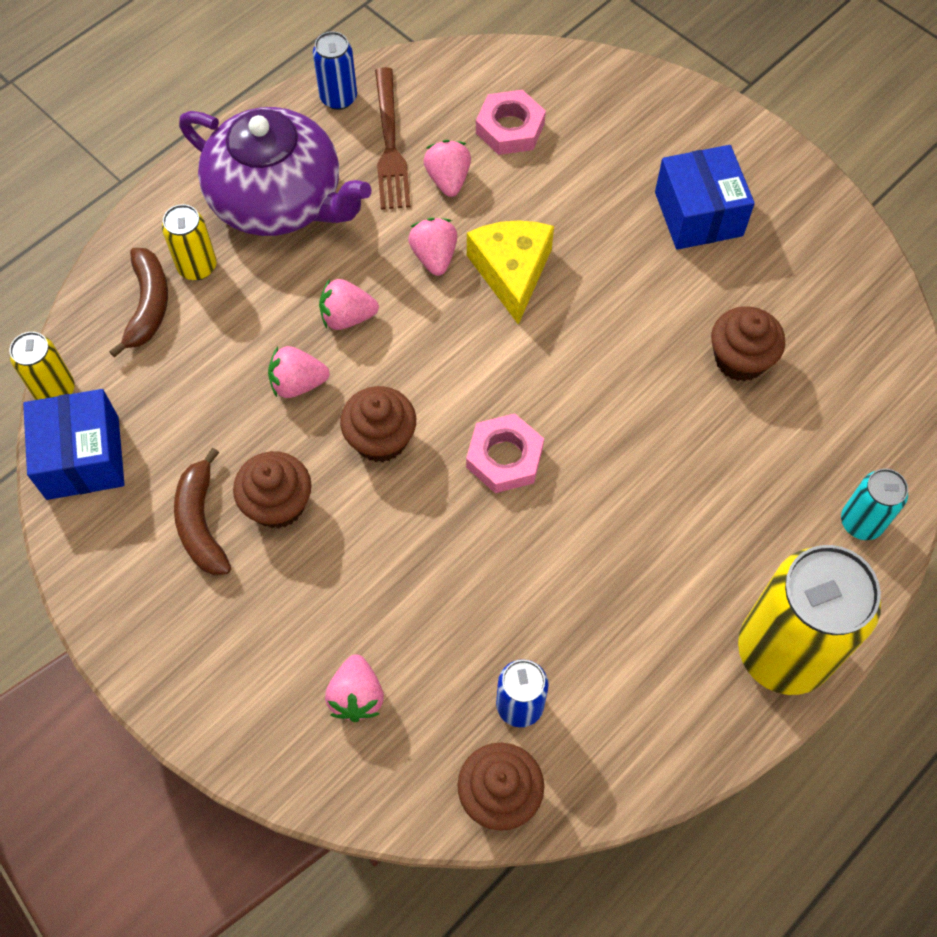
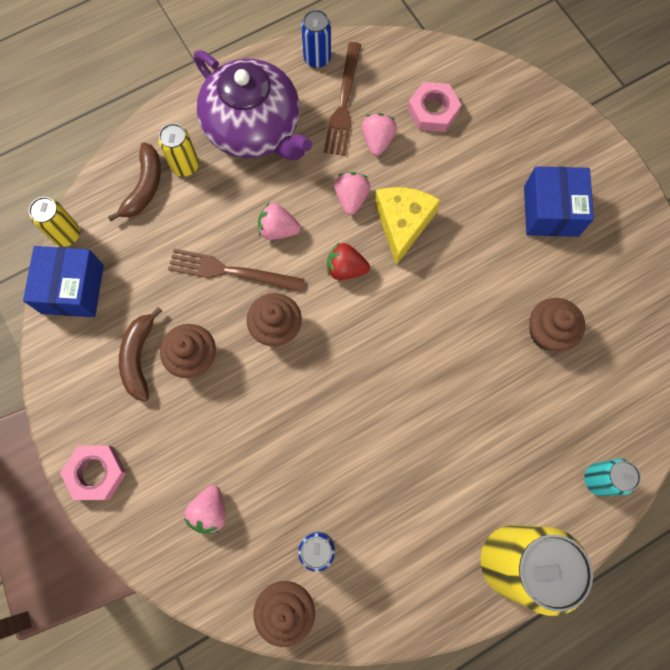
camera: 15 degrees right, 10 degrees up
pink strawberry [268,346,330,398] -> brown fork [168,248,305,292]
pink nut [466,413,544,493] -> pink nut moved to [60,445,126,500]
none -> red strawberry [327,242,370,280]

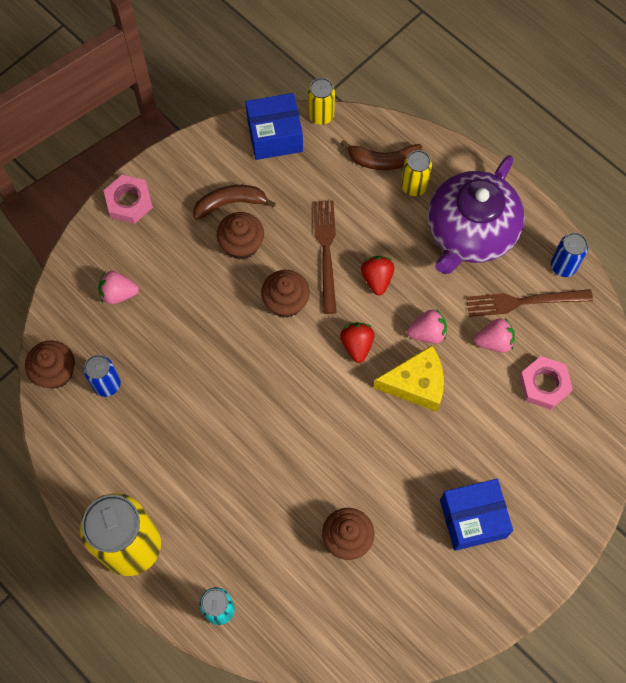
camera: 75 degrees right, 5 degrees down
pink strawberry [258,203,301,240] -> red strawberry [361,256,394,295]

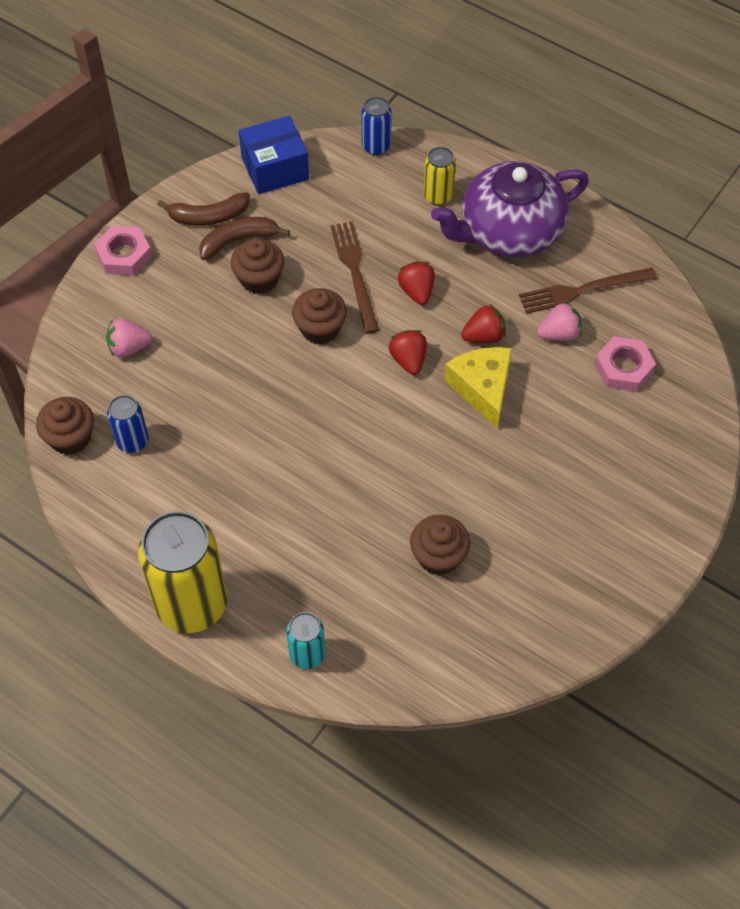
camera: 10 degrees left, 10 degrees down
yellow can [308,78,335,125] -> none
brown banana [341,140,422,170] -> brown banana moved to [157,192,250,226]
yellow cheese [374,346,444,412] -> yellow cheese turned 90 degrees counterclockwise [444,347,512,429]
pink strawberry [407,309,447,343] -> red strawberry [461,304,506,343]
purple teapot [428,155,525,274] -> purple teapot turned 45 degrees clockwise [431,161,589,257]
blue box [440,479,513,551] -> none
blue can [551,233,588,277] -> blue can moved to [362,97,392,155]

